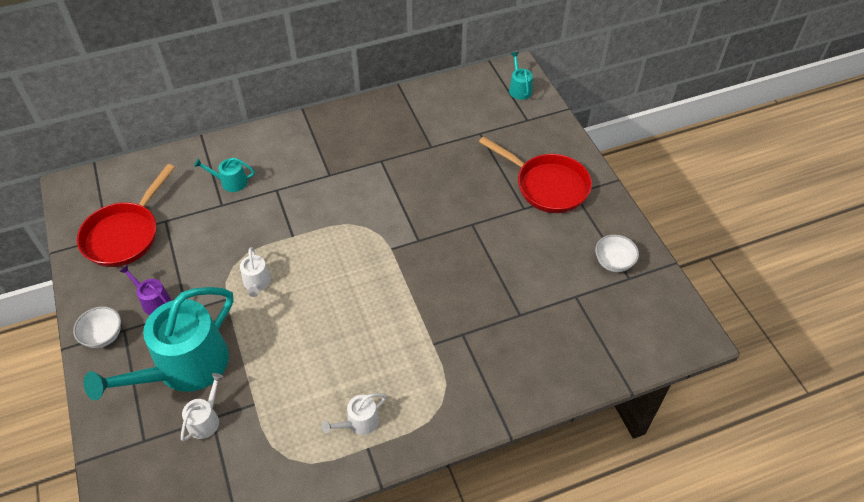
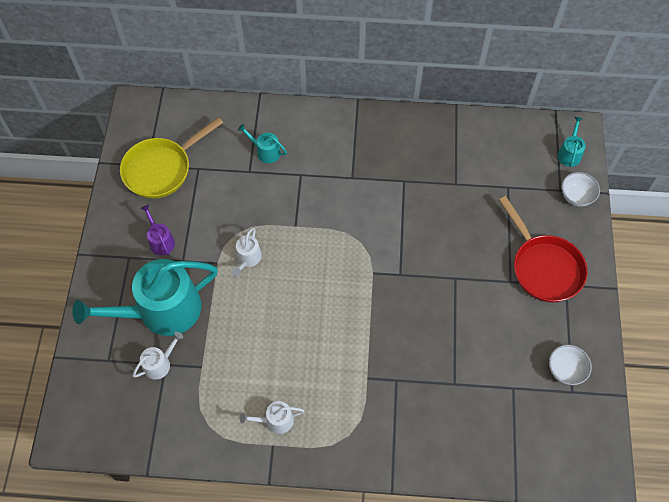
camera: 25 degrees right, 10 degrees up
white bowl [73,306,121,348] -> white bowl moved to [562,172,600,207]
red pan [77,164,175,267] -> yellow pan [120,117,223,199]

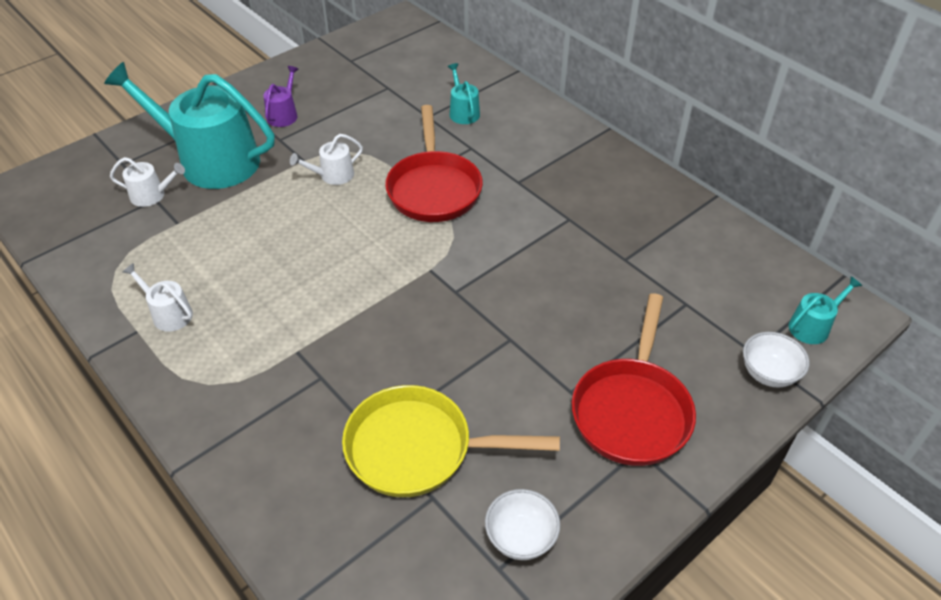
camera: 45 degrees right, 15 degrees down
yellow pan [120,117,223,199] -> yellow pan moved to [342,385,560,497]
none -> red pan [385,105,483,222]

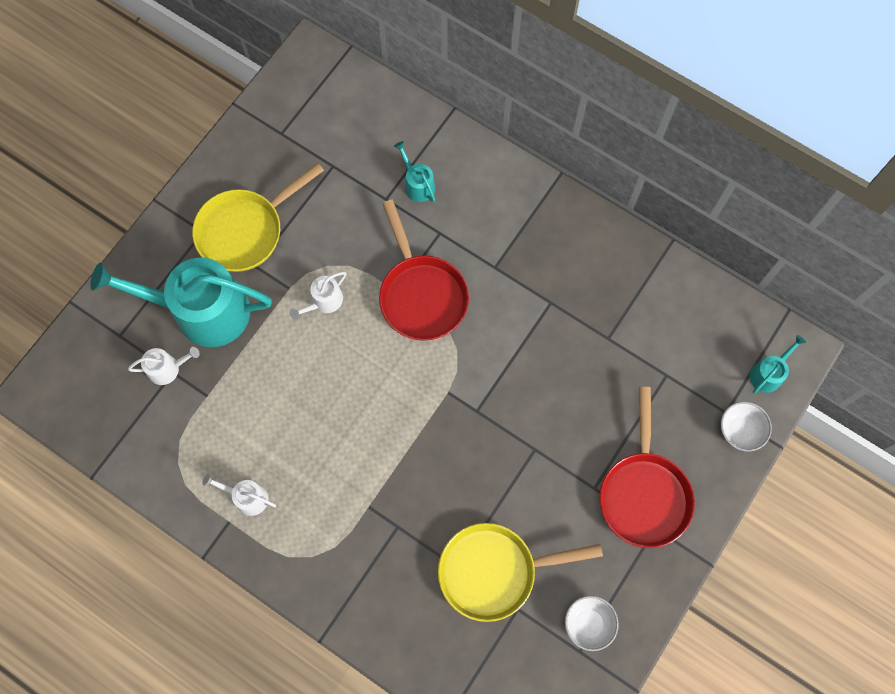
camera: 15 degrees left, 25 degrees up
purple watering can [263,66,298,127] -> yellow pan [192,163,324,272]

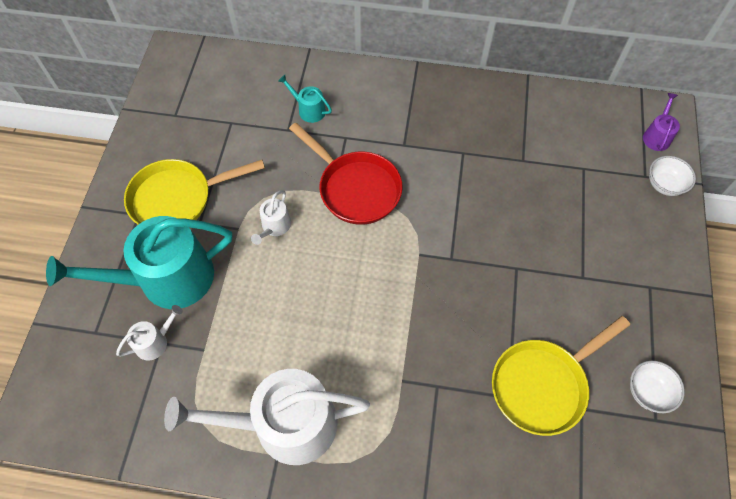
camera: 25 degrees left, 10 degrees down
yellow pan [192,163,324,272] -> yellow pan turned 45 degrees clockwise [124,159,265,224]
white watering can [202,474,276,516] -> white watering can [164,369,370,465], size x2.35
red pan [599,387,695,548] -> none
turquoise watering can [750,335,806,393] -> purple watering can [643,93,680,151]

